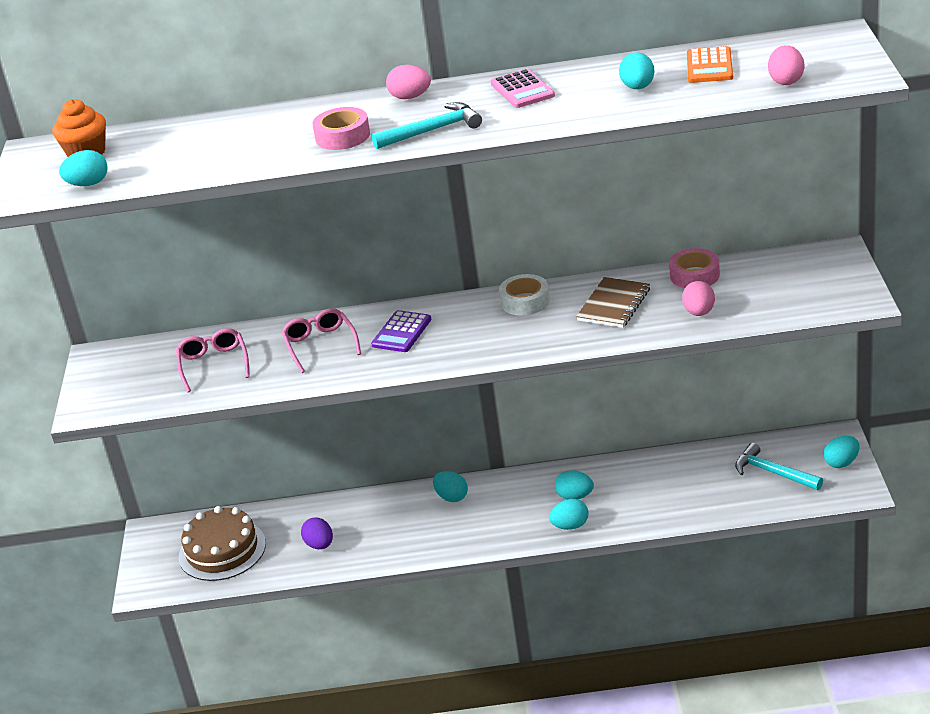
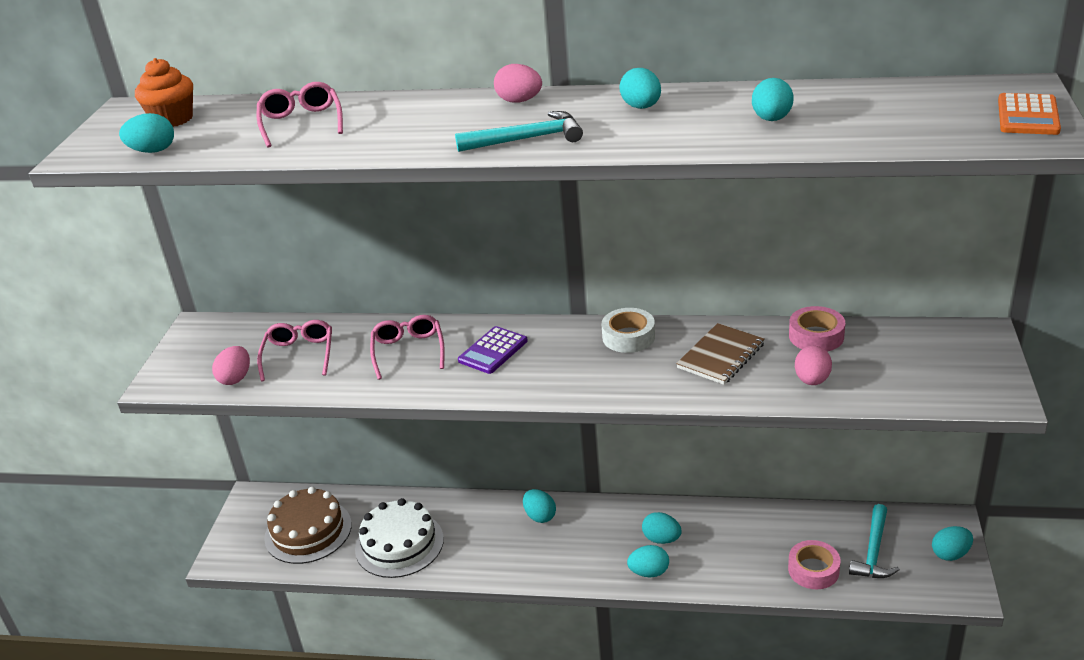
camera: 10 degrees right, 0 degrees up
purple egg [301,517,333,549] -> white cake [355,498,444,578]
pink tape [312,107,370,150] -> pink tape moved to [788,540,841,589]
pink calculator [491,69,555,108] -> turquoise egg [619,68,661,109]
orange calculator [687,46,733,83] -> orange calculator moved to [998,93,1061,135]
turquoise hammer [735,443,823,490] -> turquoise hammer turned 120 degrees counterclockwise [849,504,900,578]
pink egg [768,45,804,85] -> pink egg moved to [212,346,250,385]
none -> pink glasses [257,82,343,148]

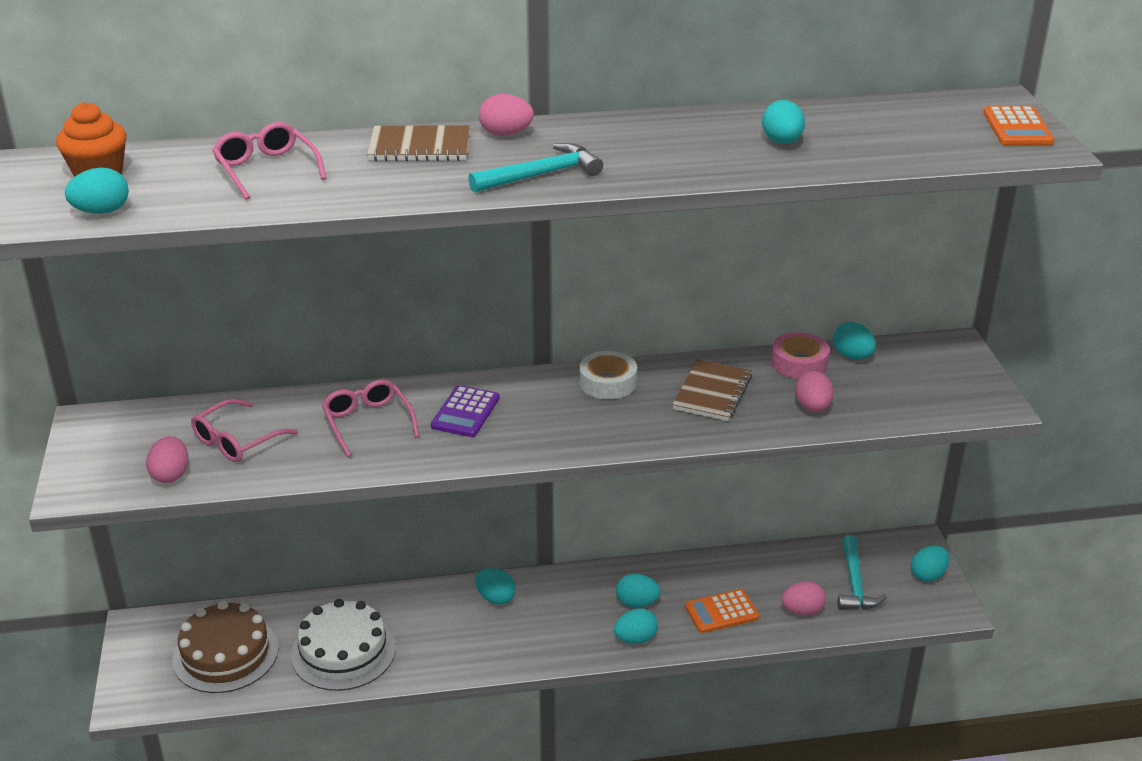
camera: 20 degrees left, 0 degrees up
pink glasses [257,320,332,381] -> pink glasses turned 120 degrees counterclockwise [191,399,298,462]
turquoise egg [619,68,661,109] -> turquoise egg moved to [833,322,876,359]
pink tape [788,540,841,589] -> pink egg [782,581,826,615]
none -> brown notebook [367,125,470,161]
none -> orange calculator [685,589,759,633]

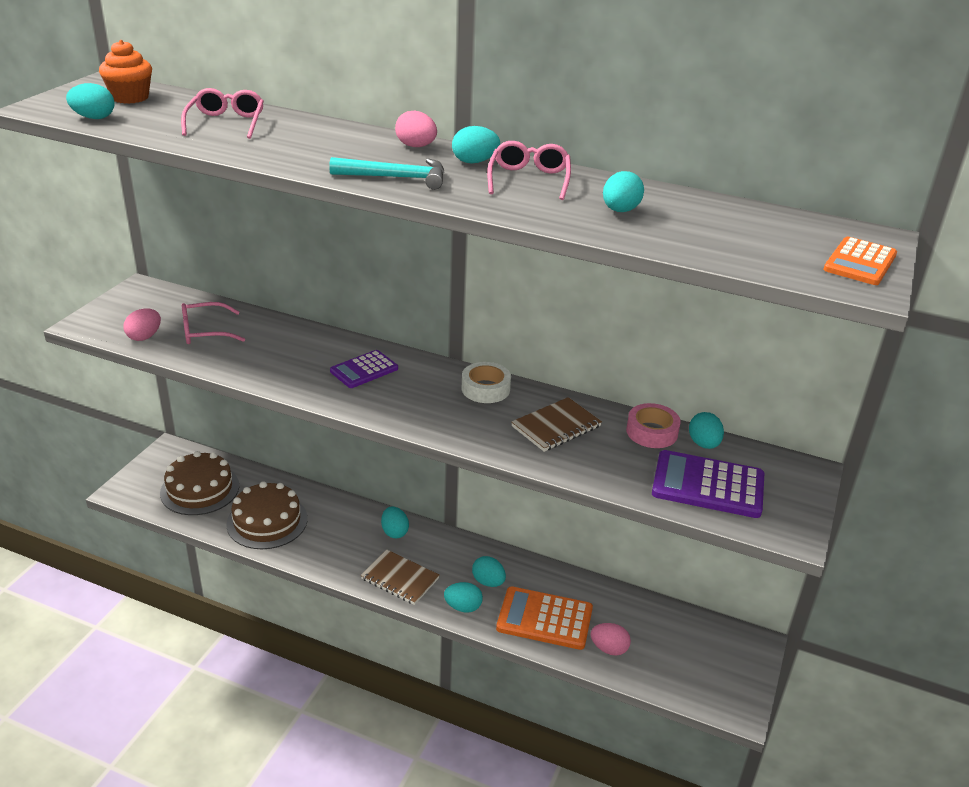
camera: 30 degrees right, 0 degrees up
white cake [291,599,396,691] -> brown cake [226,481,308,549]
pink glasses [322,379,419,457] -> pink glasses moved to [487,141,571,200]
brown notebook [367,125,470,161] -> brown notebook moved to [361,549,440,605]
orange calculator [685,589,759,633] -> orange calculator [496,586,593,650], size x1.57
pink egg [795,371,834,412] -> none
turquoise hammer [838,535,887,610] -> none
turquoise egg [911,546,950,582] -> turquoise egg moved to [452,126,500,163]
none -> purple calculator [652,450,764,518]

